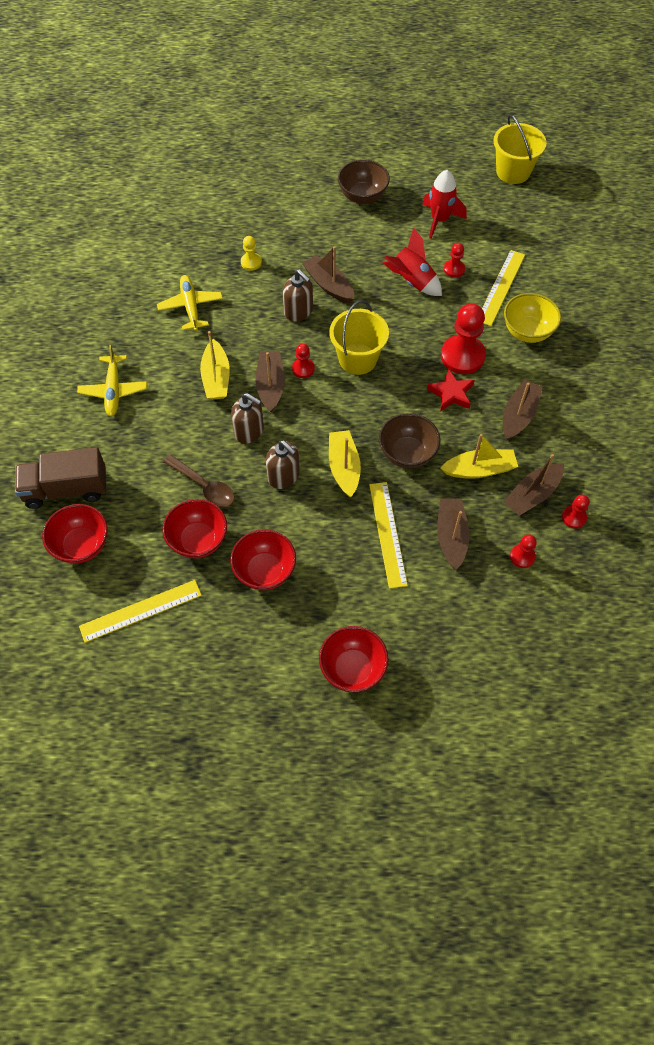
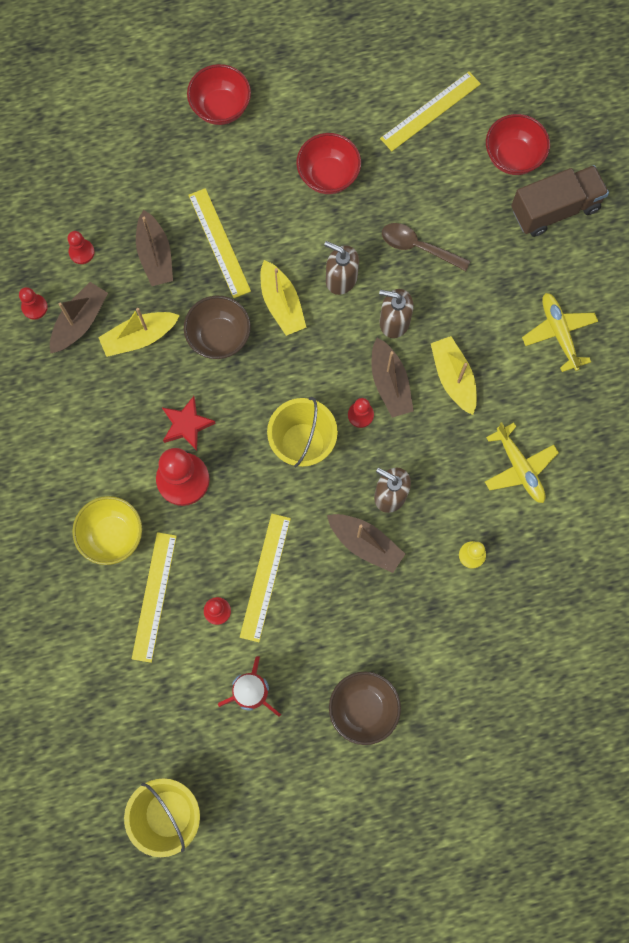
camera: 165 degrees right, 15 degrees up
red bowl [162,499,227,558] -> none
red rocket [383,227,442,296] -> yellow ruler [240,514,291,642]
brown boat [503,380,543,440] -> none

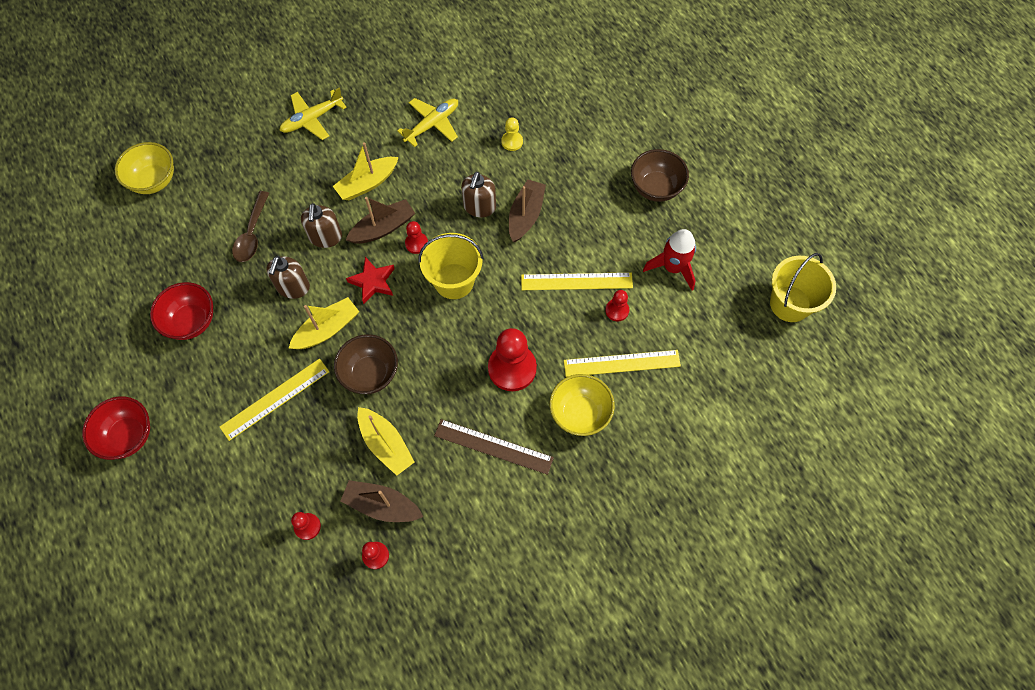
camera: 105 degrees left, 10 degrees down
brown boat [136,210,173,286] -> none
red star [162,396,216,451] -> red star moved to [346,257,395,304]
yellow ruler [380,72,481,151] -> none
red bowl [486,114,550,175] -> yellow bowl [115,142,174,194]
brown truck [511,165,609,237] -> none
none -> brown ruler [434,419,554,475]

